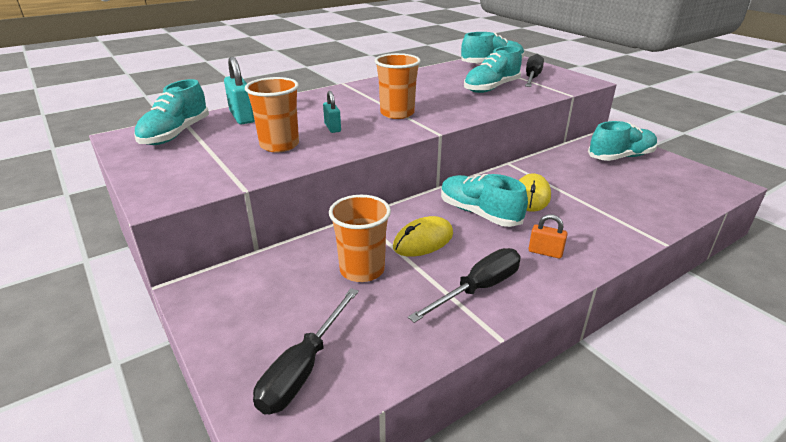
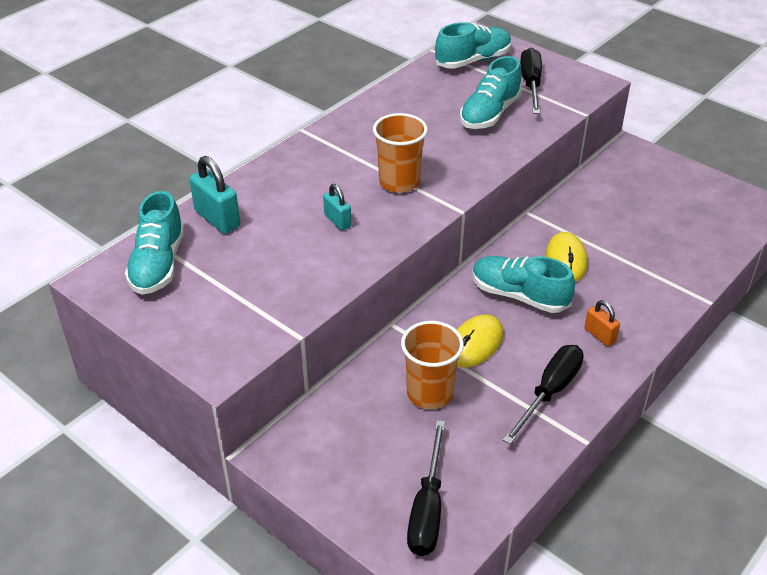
camera: 15 degrees left, 10 degrees up
orange cup [245,77,299,152] -> none
orange padlock [529,214,568,259] -> orange padlock turned 45 degrees clockwise [585,300,620,346]
turquoise shoe [588,121,657,161] -> none

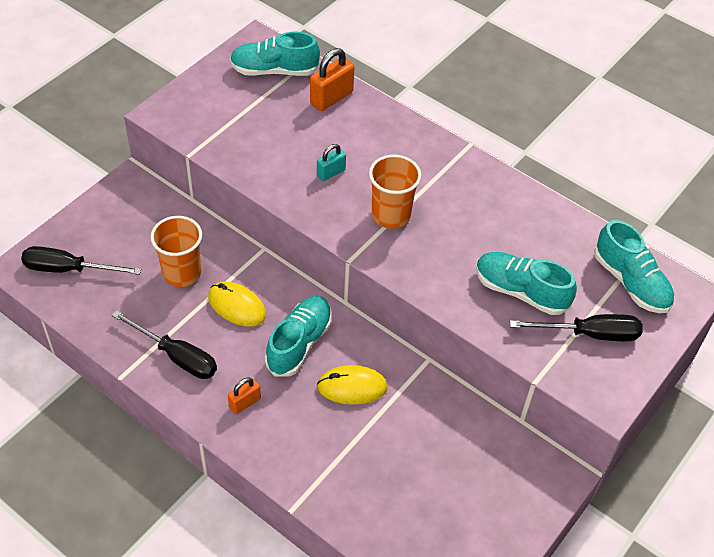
camera: 85 degrees right, 10 degrees up
turquoise padlock [189,156,240,234] -> orange padlock [310,48,354,111]

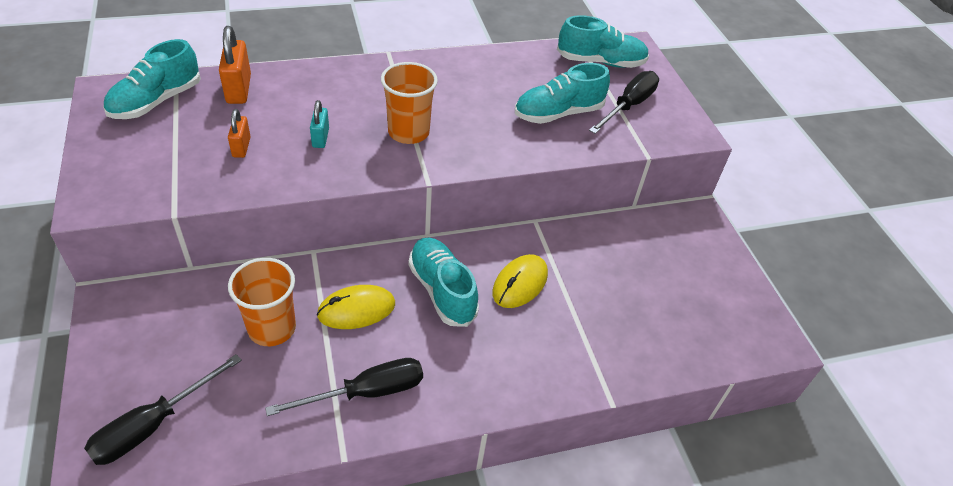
camera: 55 degrees left, 5 degrees down
orange padlock [228,377,261,414] -> orange padlock moved to [228,109,251,158]

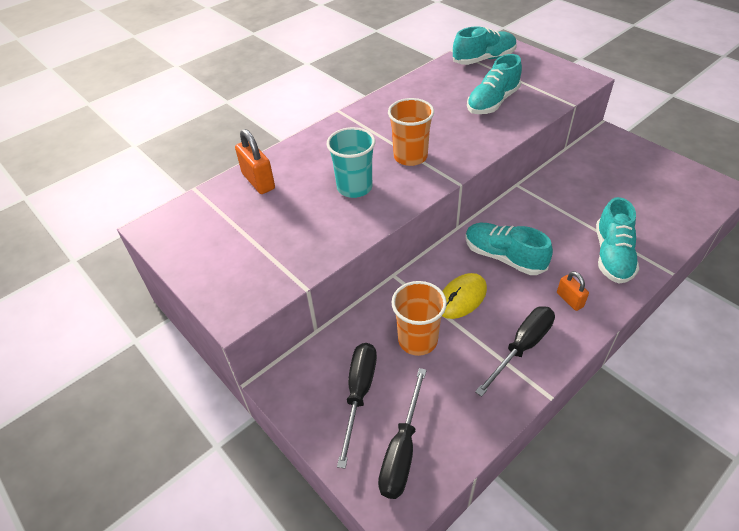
camera: 20 degrees left, 0 degrees up
turquoise shoe [103,39,201,119] -> turquoise shoe moved to [596,197,639,284]
orange padlock [228,109,251,158] -> orange padlock moved to [557,271,589,311]
turquoise padlock [310,100,329,148] -> turquoise cup [327,127,375,198]
yellow mouse [492,254,548,308] -> none
black screwdriver [589,71,659,134] -> black screwdriver moved to [337,343,377,468]

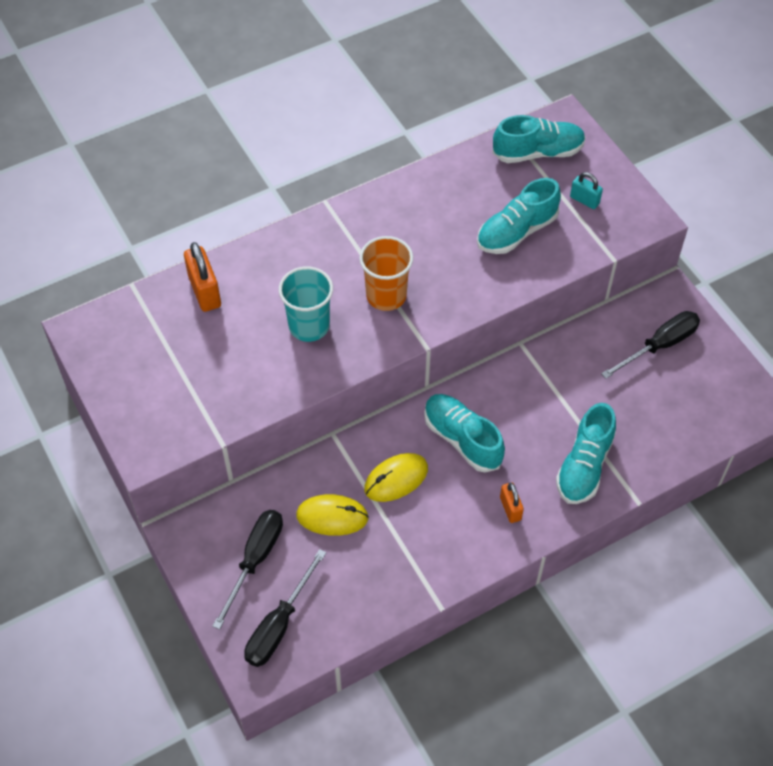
camera: 10 degrees right, 10 degrees up
orange cup [391,281,447,356] -> yellow mouse [296,494,369,536]
black screwdriver [475,306,555,397] -> black screwdriver moved to [601,311,700,379]
none -> turquoise padlock [570,172,603,209]

